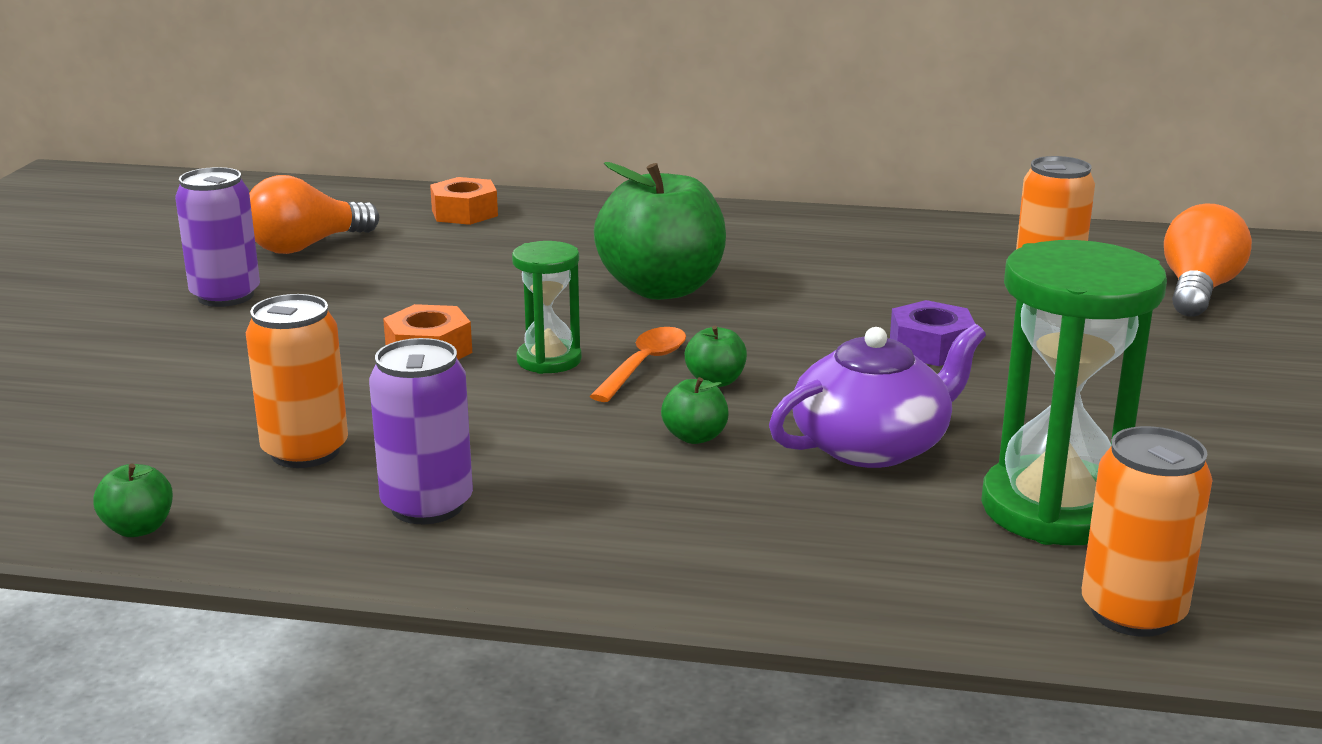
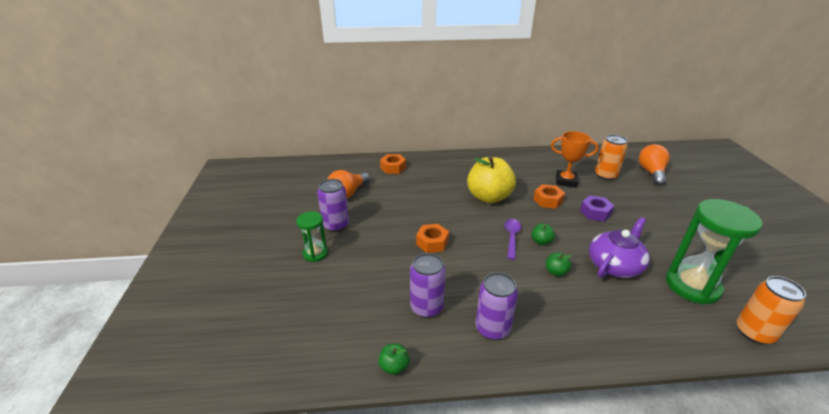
camera: 15 degrees left, 10 degrees up
orange can [246,294,348,468] -> purple can [410,253,446,318]
green hourglass [512,241,582,374] -> green hourglass moved to [296,211,328,262]
orange spoon [590,327,686,402] -> purple spoon [504,219,521,260]
green apple [594,162,726,300] -> yellow apple [467,156,516,204]
none -> orange nut [533,184,565,209]
none -> orange trophy [551,131,598,187]

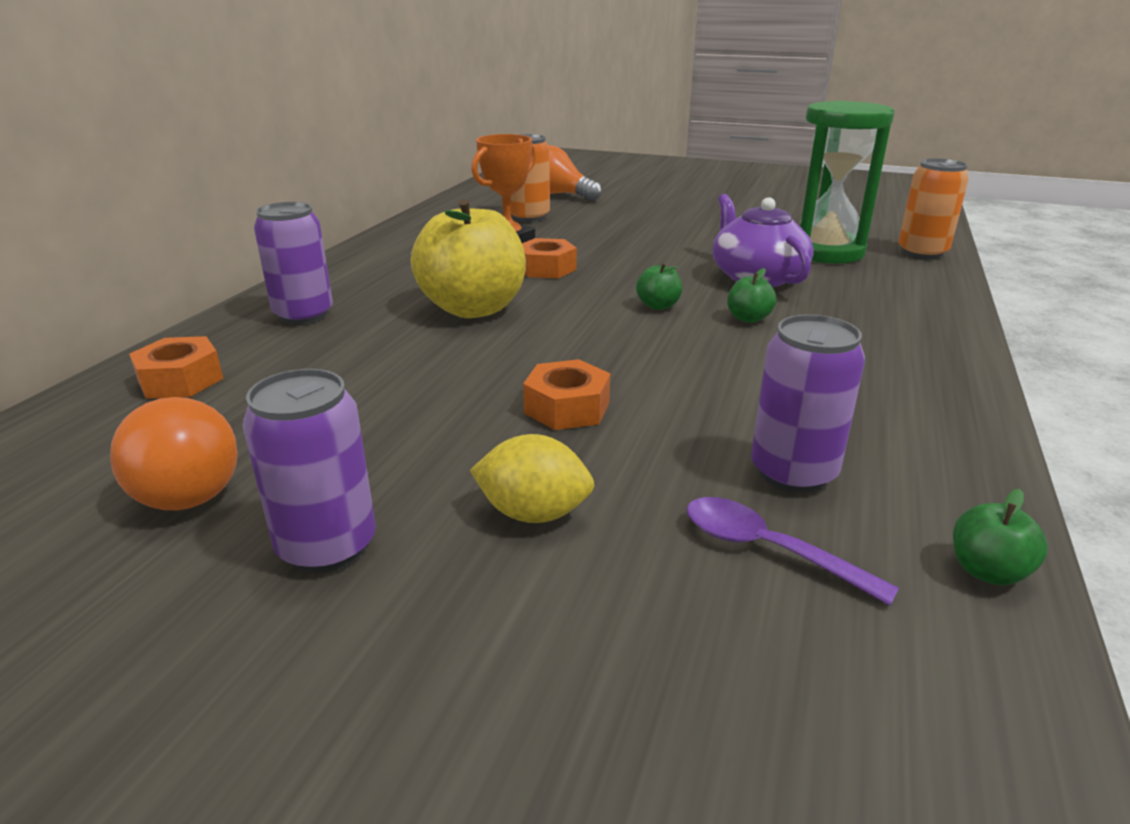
camera: 65 degrees left, 5 degrees down
green hourglass [296,211,328,262] -> none
purple can [476,272,518,340] -> purple can moved to [254,202,333,324]
purple spoon [504,219,521,260] -> purple spoon moved to [686,497,899,606]
purple nut [580,195,614,222] -> none
none -> yellow lemon [470,434,594,523]

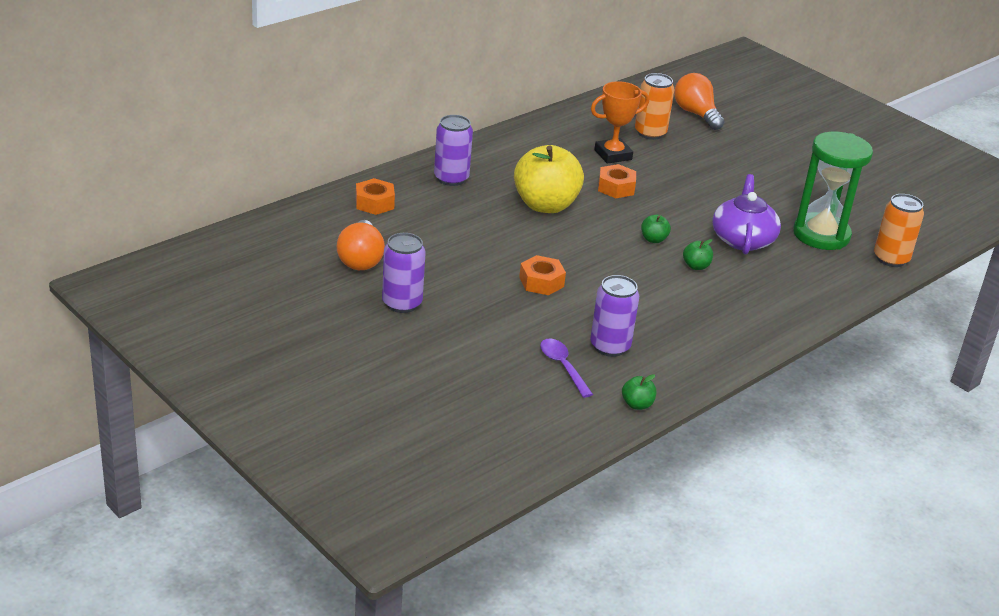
camera: 25 degrees right, 5 degrees up
yellow lemon [470,434,594,523] -> none

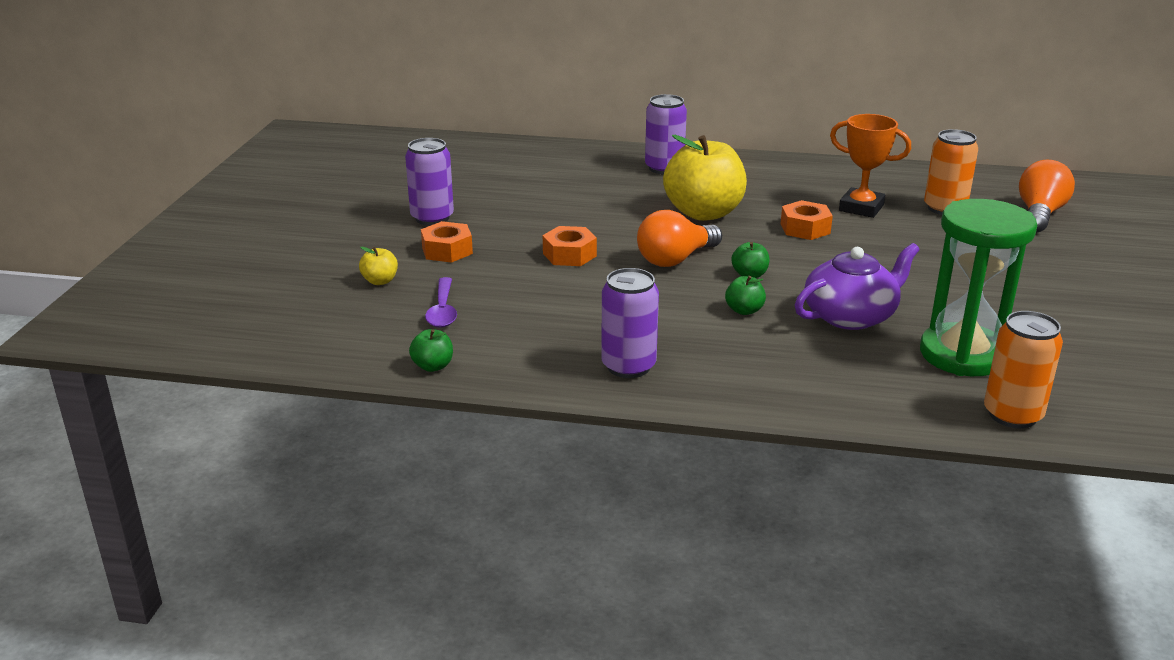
camera: 55 degrees right, 5 degrees down
orange light bulb [337,220,385,270] -> orange light bulb moved to [637,210,722,267]
orange nut [356,178,395,215] -> orange nut moved to [421,221,473,263]
purple spoon [540,338,593,398] -> purple spoon turned 150 degrees clockwise [425,277,457,328]
purple can [590,275,639,357] -> purple can moved to [601,268,659,378]
none -> yellow apple [359,247,398,285]

